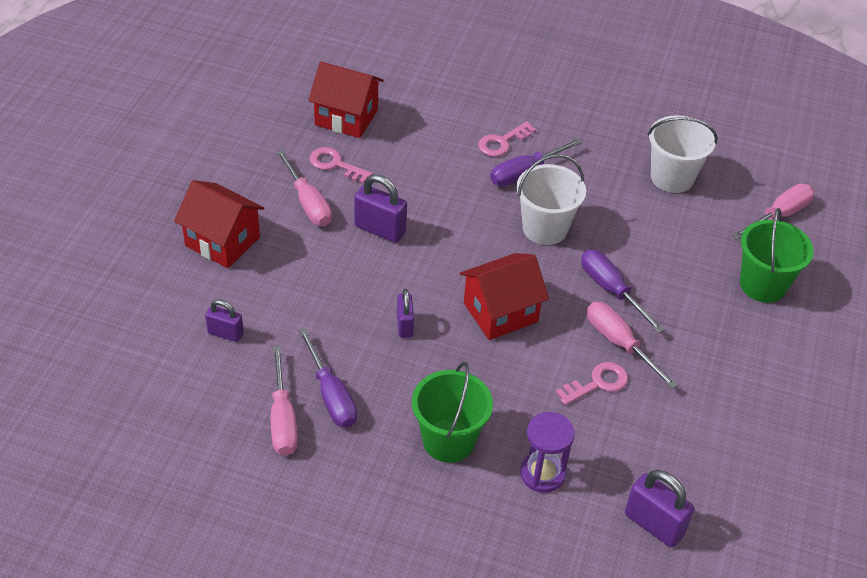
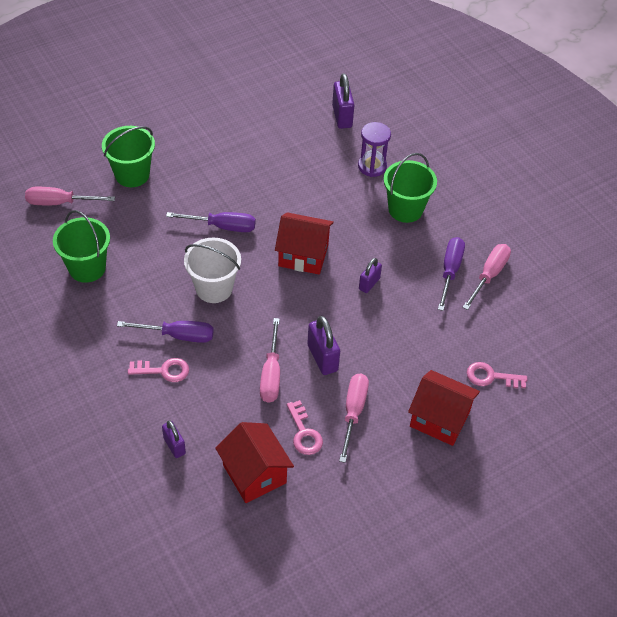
camera: 140 degrees left, 5 degrees up
red house [174,180,265,268] -> red house turned 45 degrees counterclockwise [408,370,480,446]
purple padlock [205,300,244,342] -> purple padlock moved to [162,421,186,458]
pink key [556,362,628,405] -> pink key moved to [467,362,527,389]
purple screwdriver [581,250,665,333] -> purple screwdriver turned 90 degrees counterclockwise [166,212,256,232]
pink screwdriver [587,302,678,389] -> pink screwdriver moved to [260,318,280,403]
white bucket [648,115,718,193] -> green bucket [53,210,110,283]

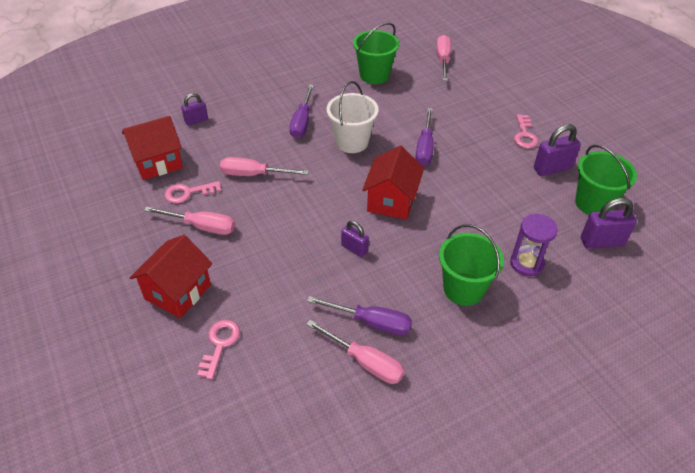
camera: 95 degrees right, 5 degrees down
green bucket [102,126,155,187] -> green bucket moved to [575,145,637,215]
pink key [128,358,189,382] -> pink key moved to [514,115,539,148]
purple padlock [307,316,340,375] -> purple padlock moved to [534,124,581,176]

